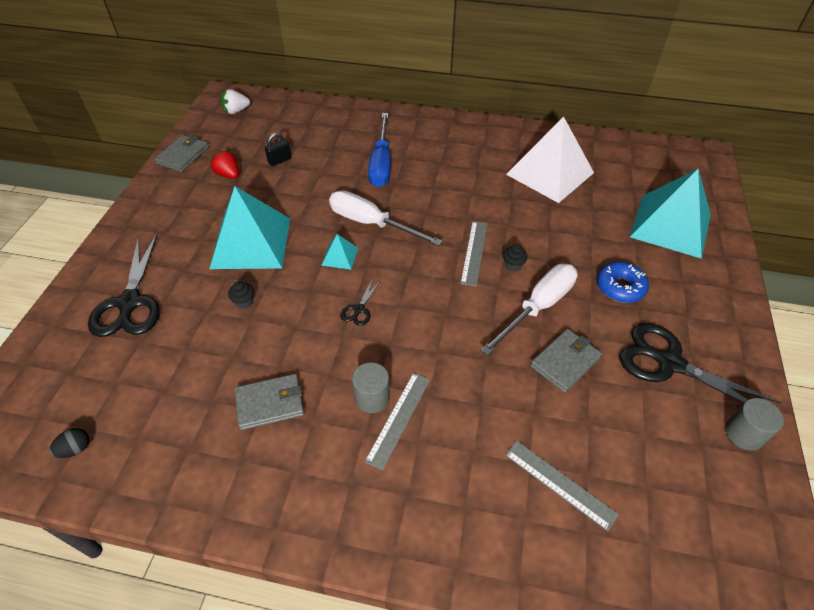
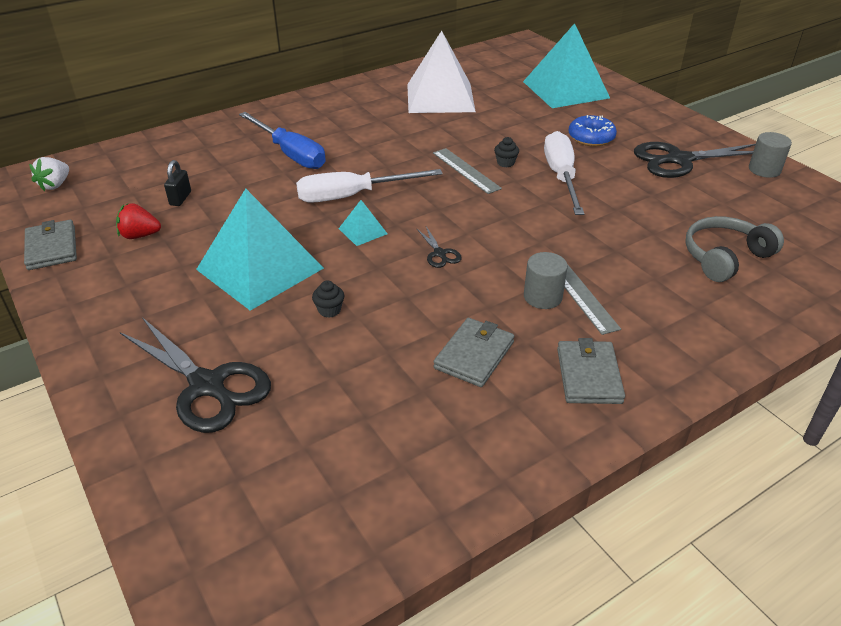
camera: 45 degrees left, 10 degrees down
black egg [49,428,89,458] -> none
grey ruler [505,440,619,531] -> grey headphones [685,216,784,282]
grey wallet [530,329,602,393] -> grey wallet moved to [557,338,625,404]

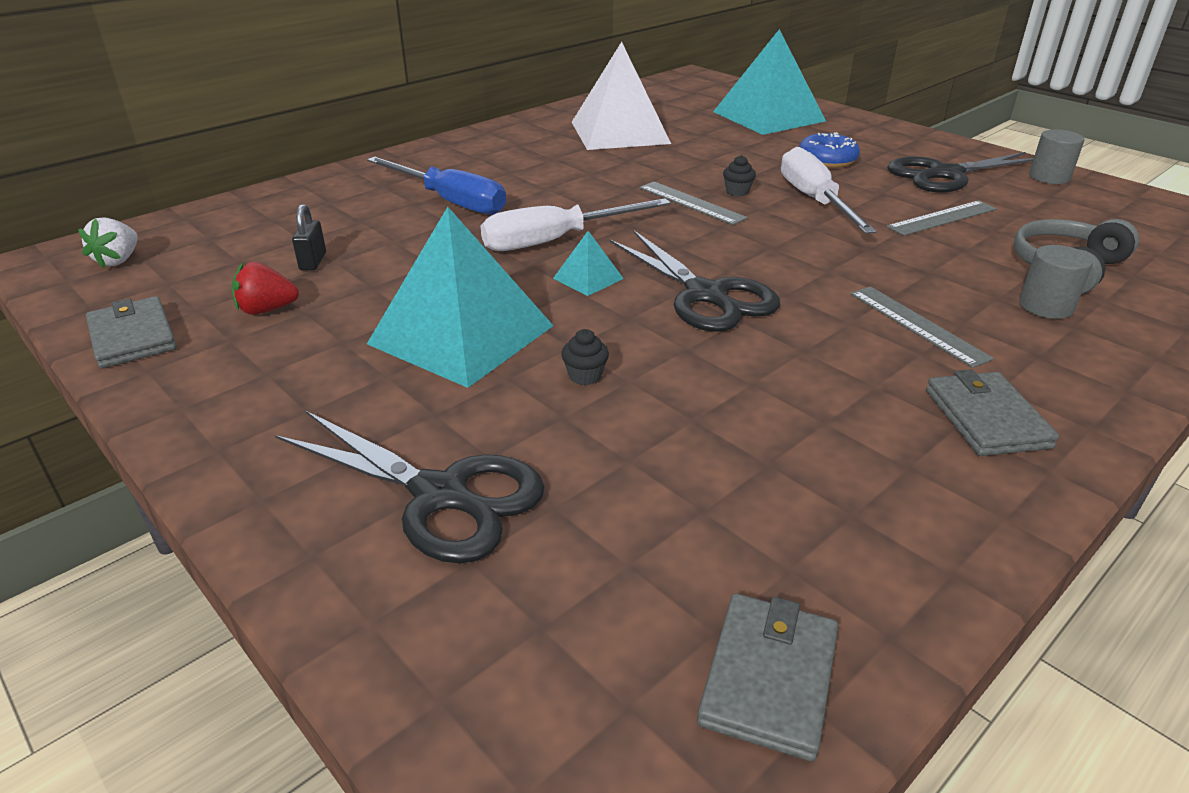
camera: 10 degrees left, 5 degrees down
black scissors [416,226,462,268] -> black scissors [609,230,780,332], size x2.23
grey wallet [433,318,514,387] -> grey wallet moved to [697,593,838,762]
grey cylinder [524,252,568,309] -> grey cylinder moved to [1019,245,1093,319]
none -> grey ruler [887,201,997,236]

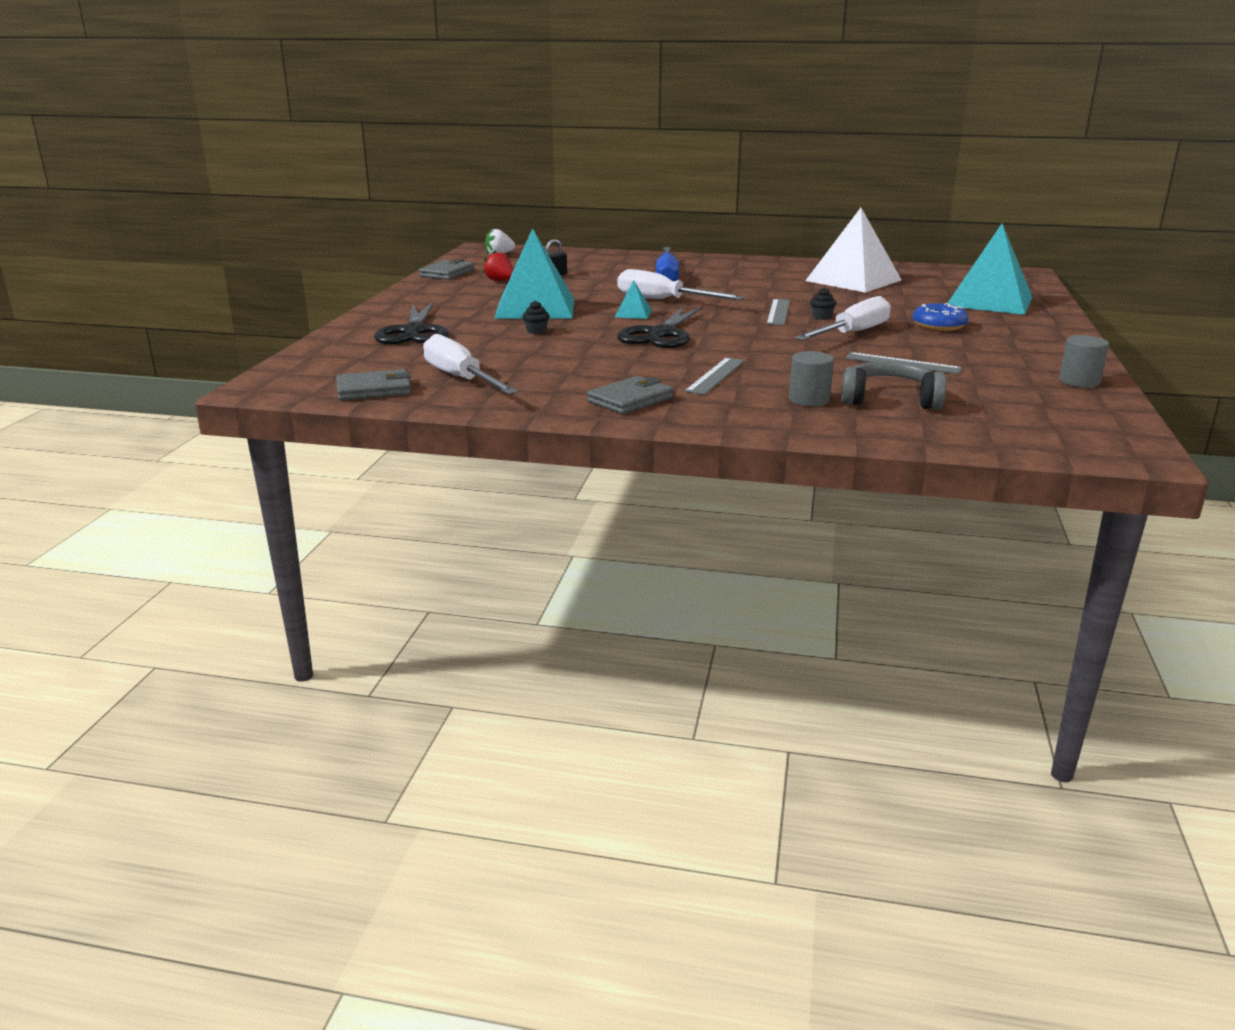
camera: 55 degrees right, 10 degrees down
black scissors [887,152,1034,193] -> none
none -> white screwdriver [423,334,518,394]

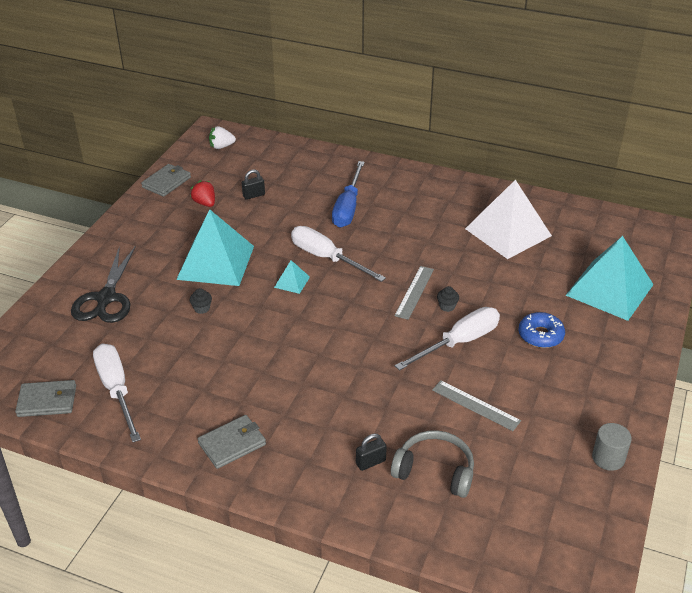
camera: 10 degrees right, 15 degrees up
black scissors [617,306,703,348] -> none
grey ruler [684,358,745,395] -> none
grey cylinder [789,351,834,406] -> black padlock [356,434,387,471]

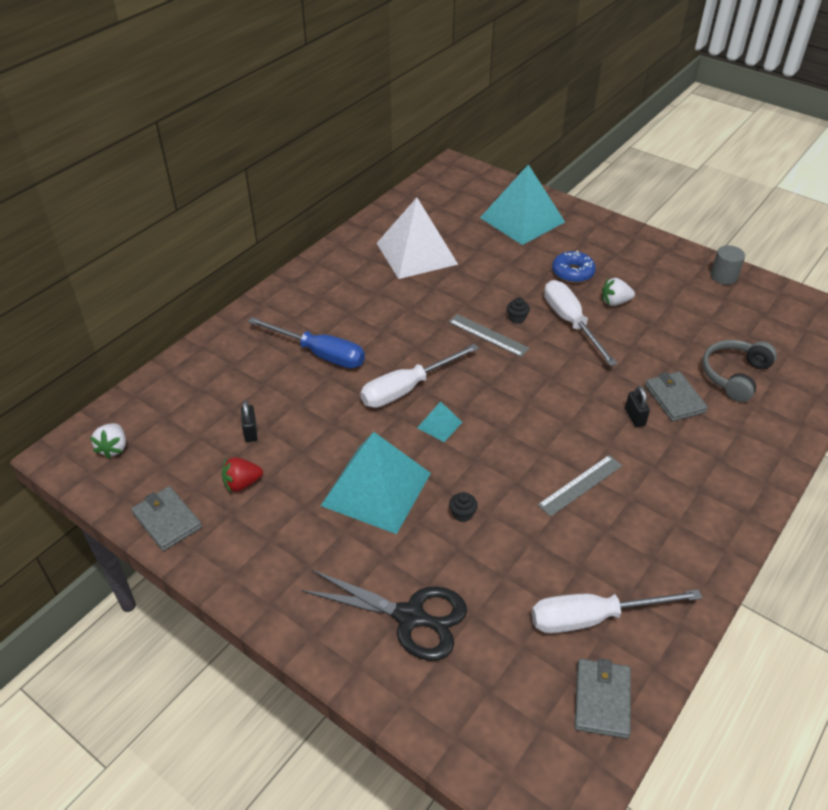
camera: 75 degrees left, 5 degrees up
grey wallet [198,415,266,469] -> grey wallet moved to [645,371,708,422]
black padlock [356,434,387,471] -> black padlock moved to [625,386,650,427]
grey ruler [432,380,521,431] -> grey ruler moved to [538,455,622,517]
none -> white strawberry [602,278,635,306]

